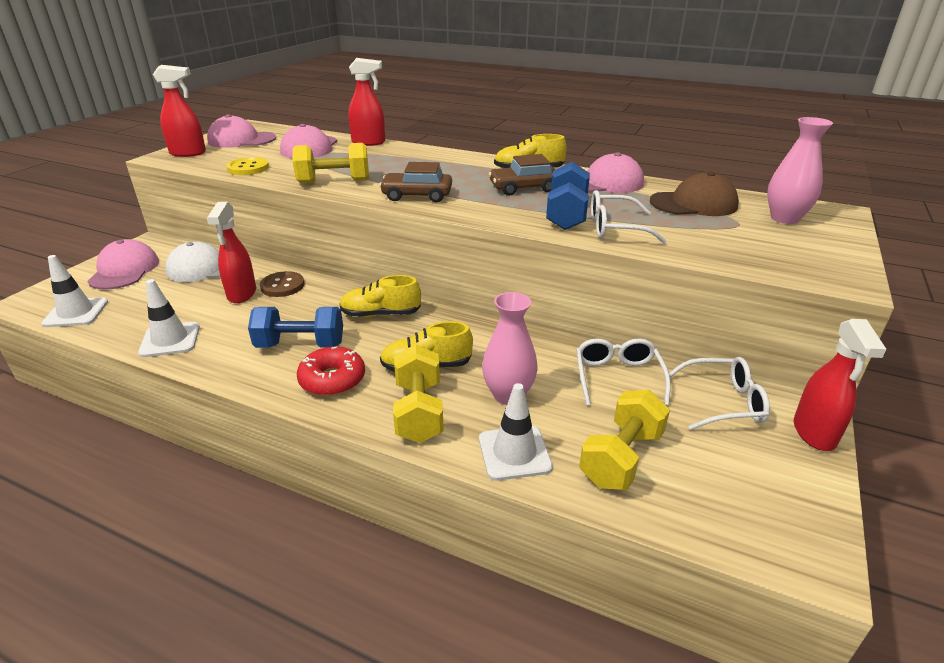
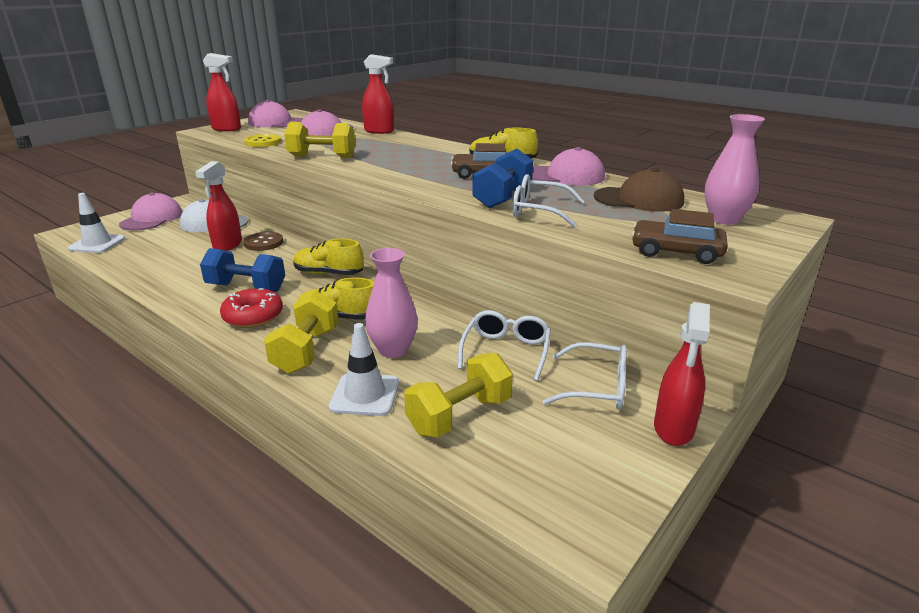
camera: 15 degrees right, 5 degrees down
white traffic cone [138,279,200,357] -> none
brown car [379,162,452,202] -> brown car moved to [631,209,728,264]

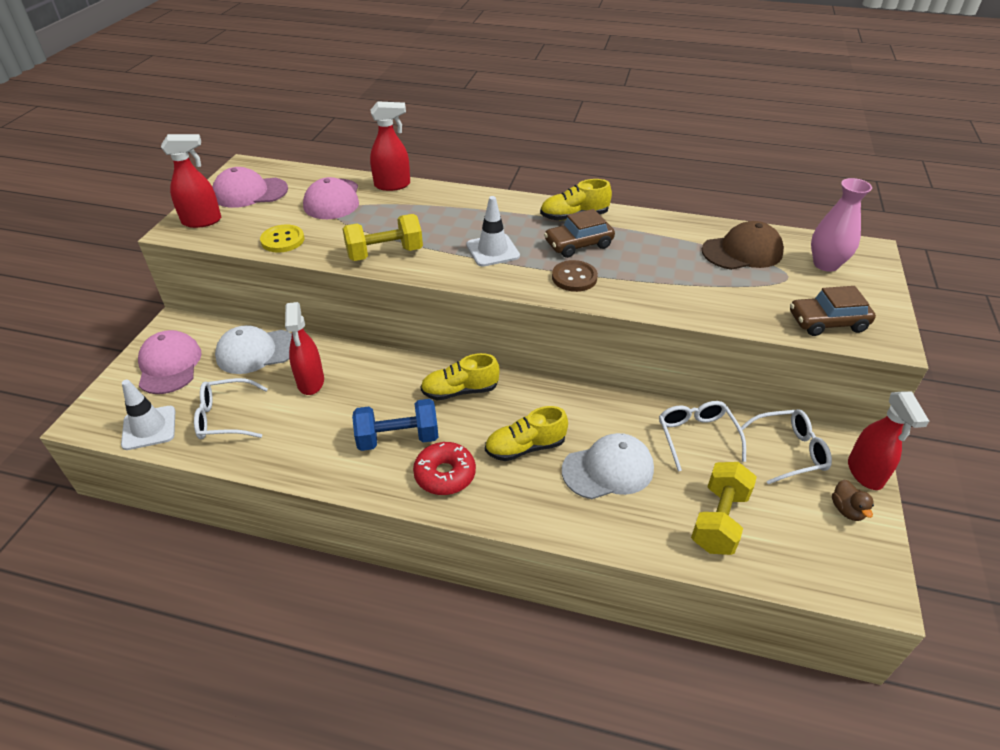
camera: 25 degrees left, 15 degrees up
brown button [243,232,283,251] -> brown button moved to [552,260,598,292]
yellow dumbbell [264,291,339,374] -> none
white traffic cone [329,323,399,416] -> white traffic cone moved to [466,196,520,267]
pink vase [365,248,418,358] -> white cap [562,433,654,499]
blue dumbbell [472,149,533,208] -> none
white glasses [512,174,585,227] -> white glasses moved to [194,378,268,439]
pink cap [532,147,605,186] -> none
none -> brown duck [832,480,874,521]

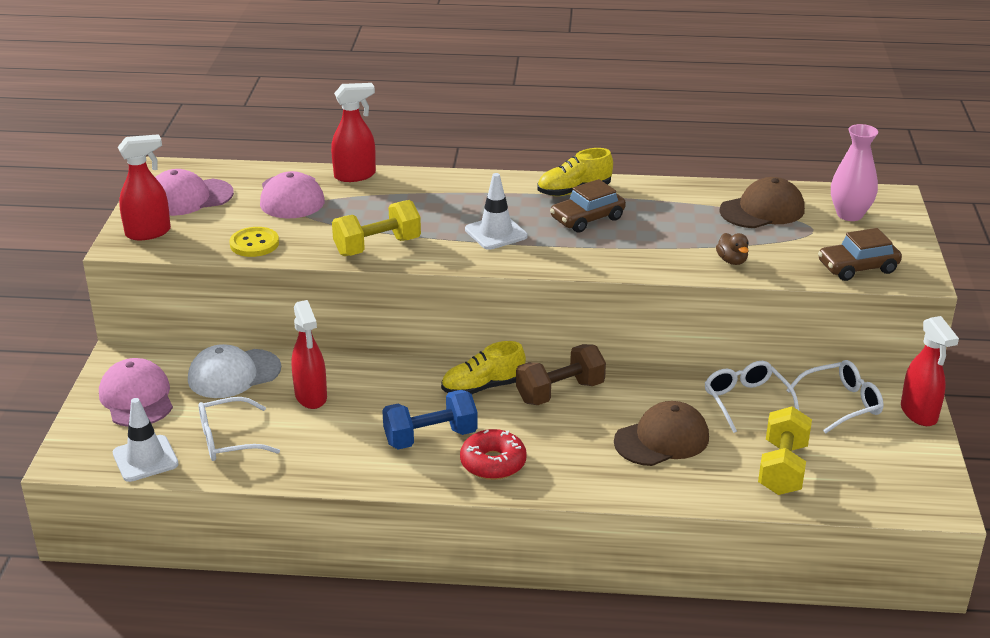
camera: 10 degrees left, 10 degrees down
yellow shoe [485,406,568,461] -> none
brown button [552,260,598,292] -> none
white cap [562,433,654,499] -> brown cap [614,401,709,466]
brown duck [832,480,874,521] -> brown duck moved to [716,233,749,265]
none -> brown dumbbell [516,344,606,405]

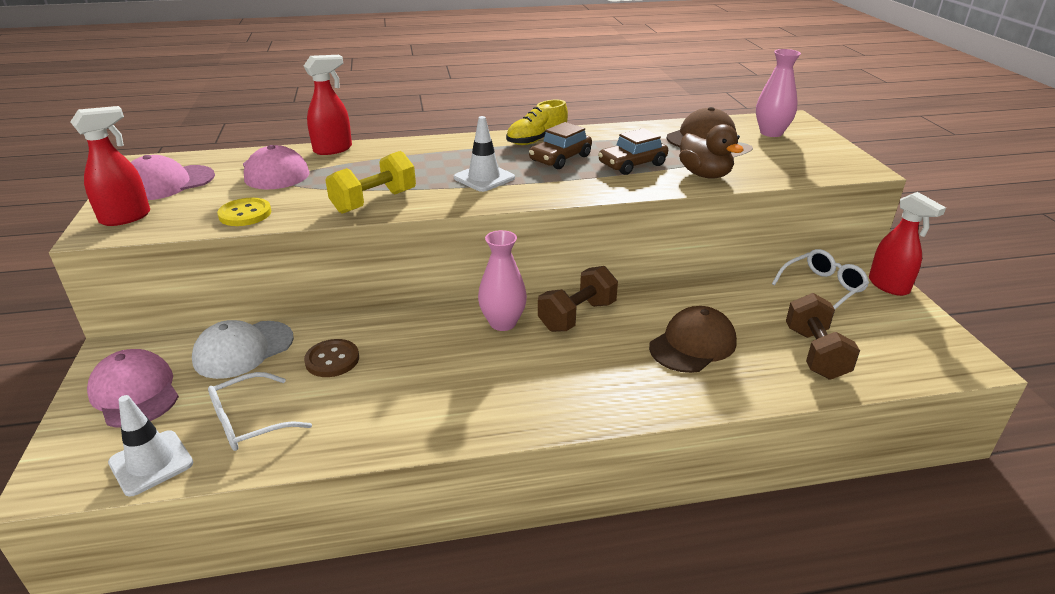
camera: 15 degrees left, 0 degrees up
red spray bottle [292,300,327,409] -> brown button [304,339,359,377]
blue dumbbell [382,390,478,450] -> none
yellow shoe [441,341,526,394] -> pink vase [478,230,527,331]
red donut [460,429,527,480] -> none
white glasses [704,361,799,433] -> none
brown duck [716,233,749,265] -> brown duck [679,124,744,179], size x1.72
yellow dumbbell [758,406,812,495] -> brown dumbbell [786,293,860,380]
brown car [818,228,902,281] -> brown car moved to [598,128,668,175]

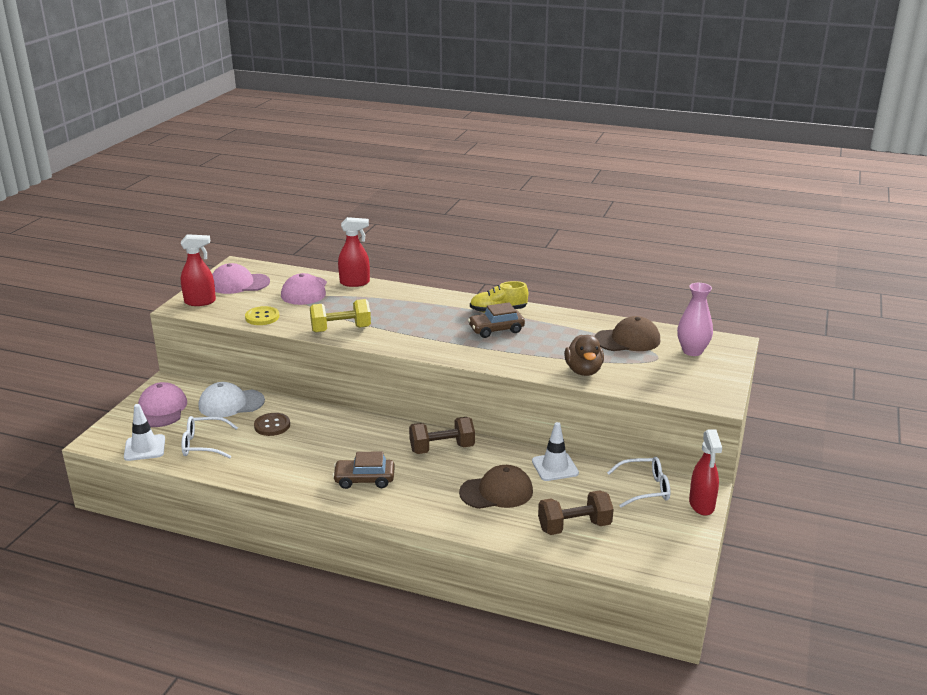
camera: 30 degrees right, 5 degrees down
white traffic cone [454,116,515,192] -> white traffic cone moved to [532,422,579,481]
pink vase [478,230,527,331] -> none
brown car [598,128,668,175] -> brown car moved to [332,451,395,489]
brown dumbbell [786,293,860,380] -> brown dumbbell turned 45 degrees clockwise [538,490,614,535]

